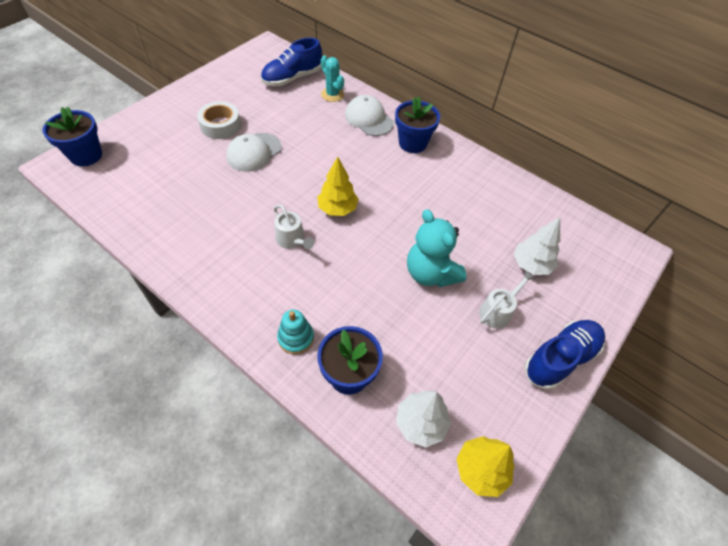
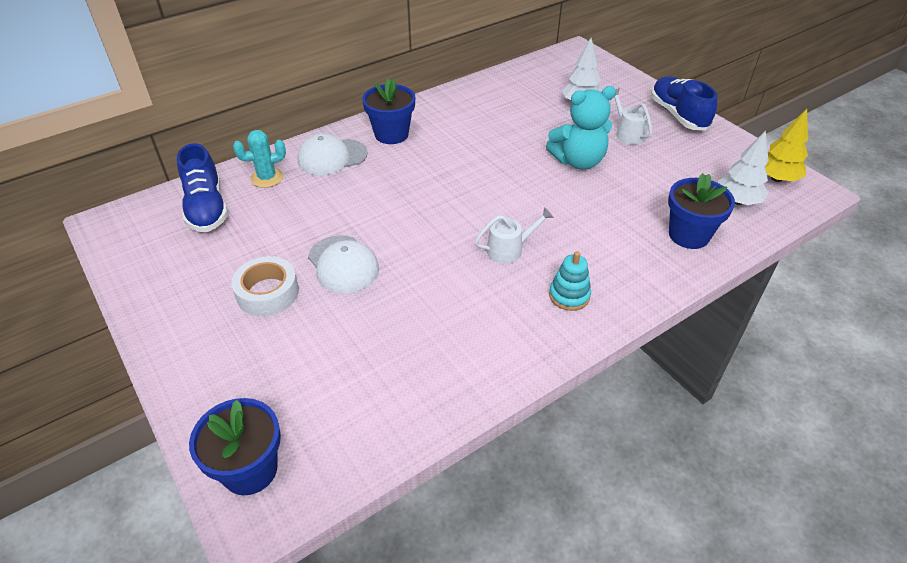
camera: 70 degrees left, 10 degrees down
turquoise stacking toy [277,309,314,354] -> turquoise stacking toy moved to [549,251,591,311]
yellow tree [317,157,358,216] -> none

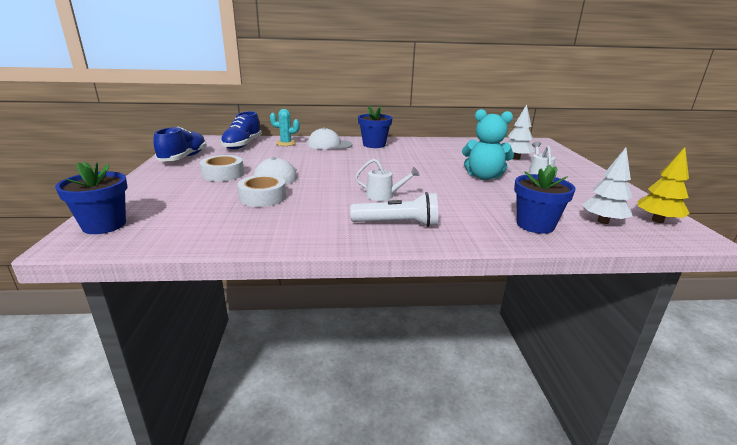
camera: 30 degrees right, 20 degrees down
turquoise stacking toy [549,251,591,311] -> white flashlight [350,192,438,227]
blue shoe [651,76,717,131] -> blue shoe moved to [153,127,207,162]
none -> white tape [237,175,286,207]

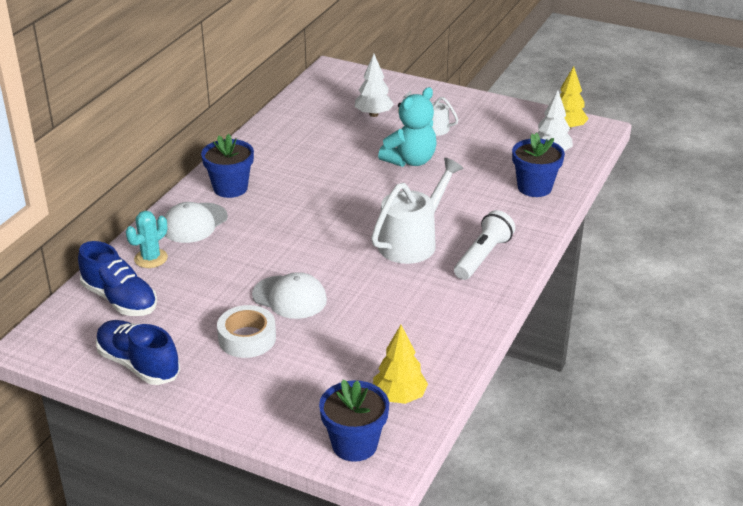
camera: 60 degrees left, 10 degrees up
white tape [237,175,286,207] -> none
white watering can [355,159,420,201] -> white watering can [371,158,463,264], size x1.84
none -> yellow tree [373,325,428,404]

